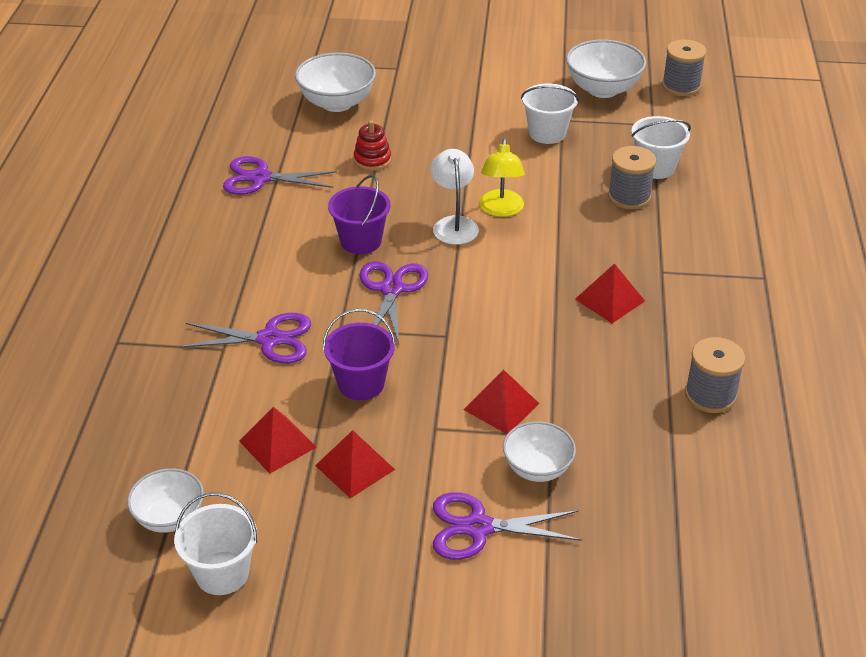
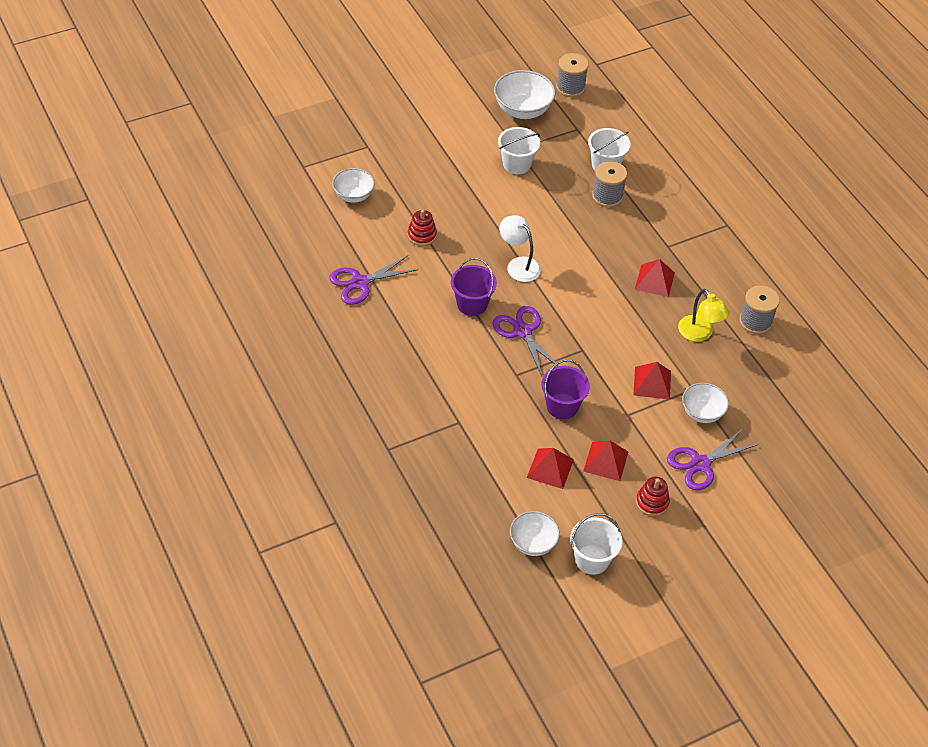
camera: 35 degrees left, 10 degrees up
purple scissors [180,313,311,363] -> none
white bowl [295,52,376,112] -> white bowl [332,168,375,203], size x0.65
yellow lamp [479,139,525,217] -> yellow lamp moved to [678,289,730,342]
none -> red stacking toy [636,477,670,516]

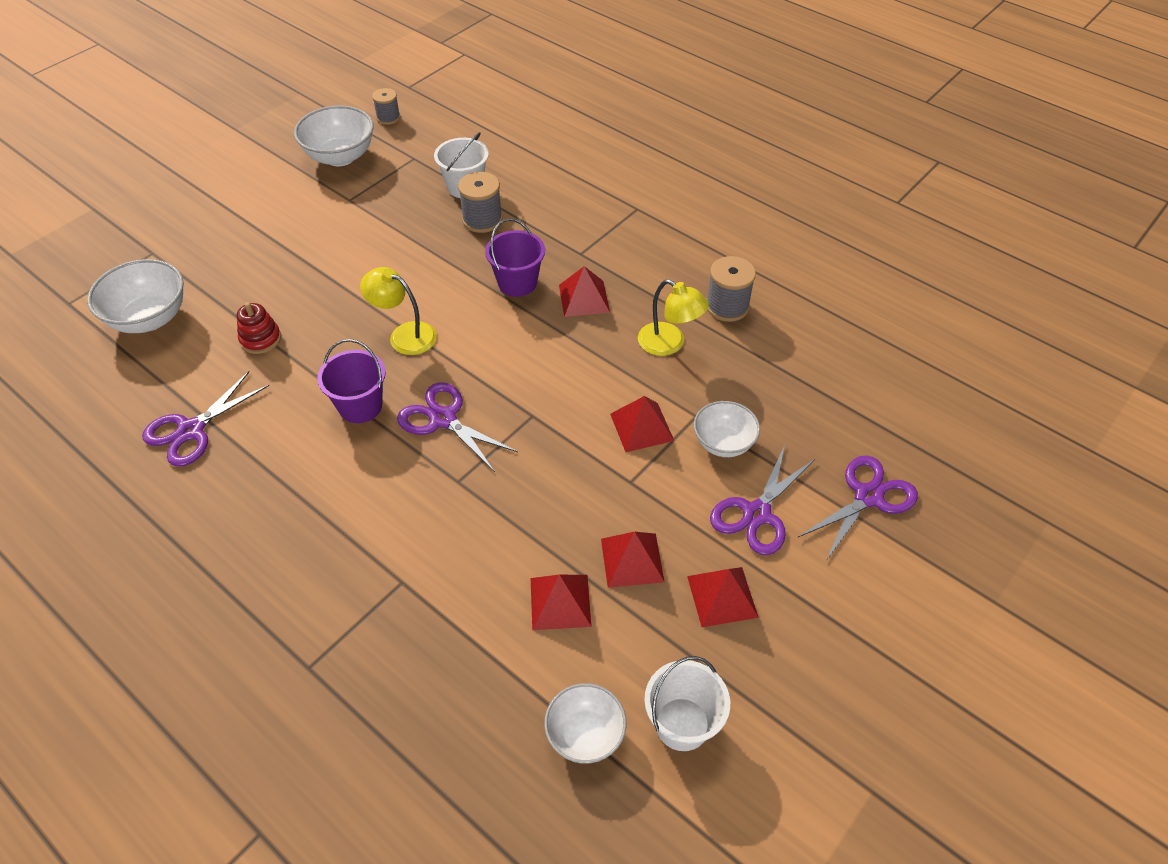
camera: 20 degrees left, 0 degrees up
white bowl [332,168,375,203] -> white bowl [87,259,184,333], size x1.54
white bucket [498,127,540,174] -> none
white lamp [499,215,541,282] -> yellow lamp [360,267,437,355]
purple bucket [542,360,590,419] -> purple bucket moved to [485,218,545,297]
grey spool [556,53,589,97] -> grey spool [372,88,400,125], size x0.66
red stacking toy [636,477,670,516] -> red pyramid [687,567,759,627]
none -> purple scissors [798,455,918,559]

